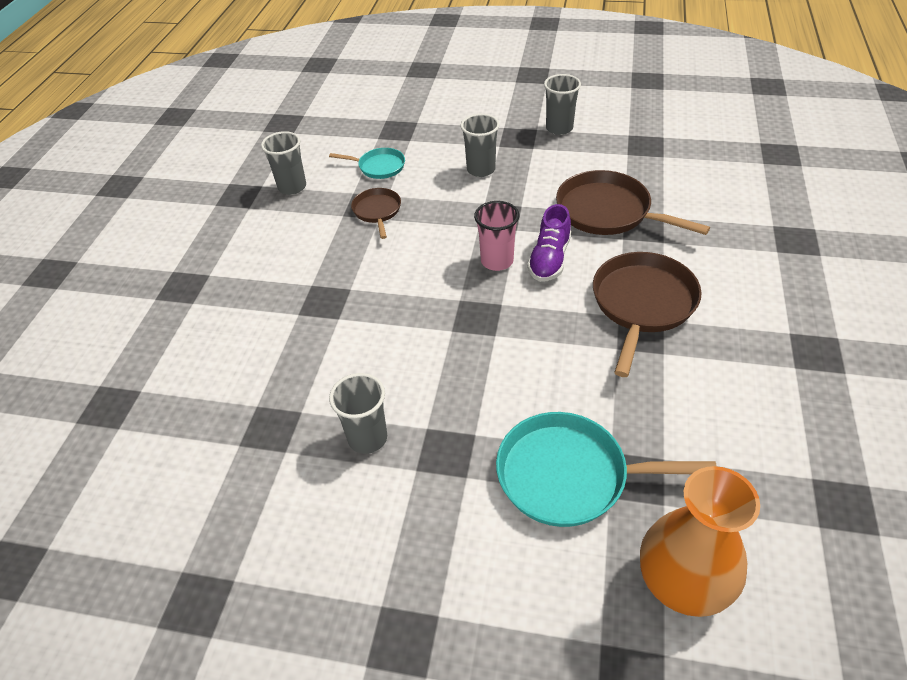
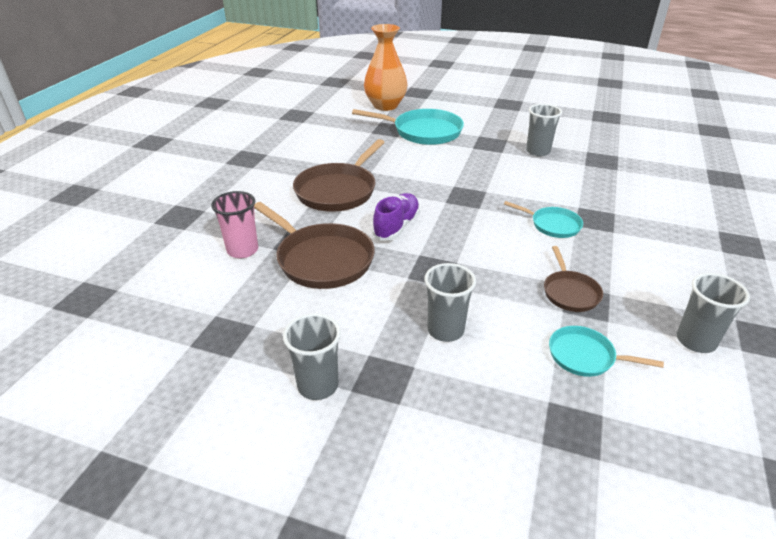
camera: 175 degrees left, 10 degrees down
pink cup [474,201,519,271] -> pink cup moved to [211,191,258,258]
none -> turquoise pan [504,201,583,238]

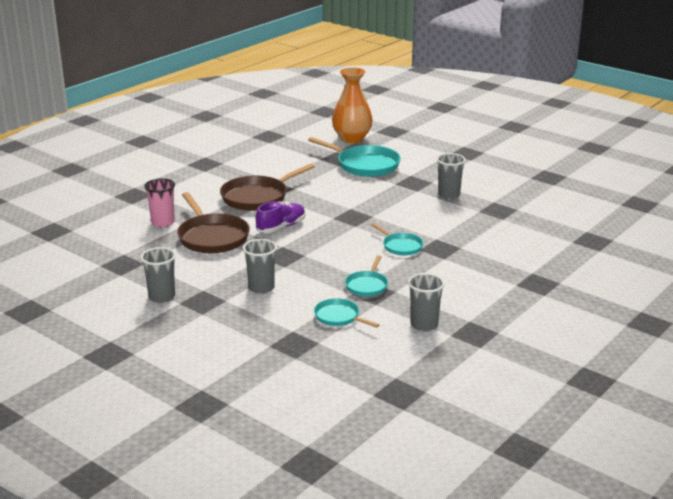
camera: 20 degrees right, 10 degrees down
brown pan [544,246,603,312] -> turquoise pan [345,255,388,296]

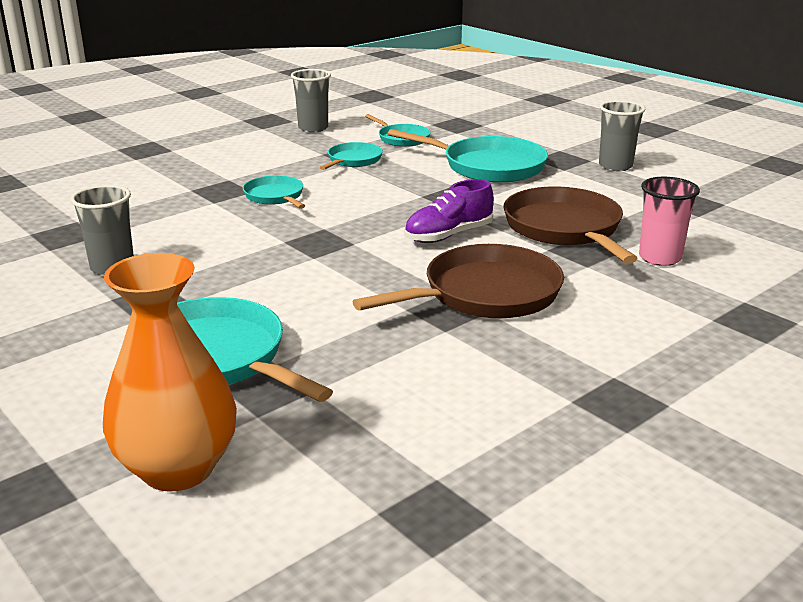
camera: 170 degrees left, 0 degrees up
grey cup [243,239,277,294] -> turquoise pan [388,129,548,183]

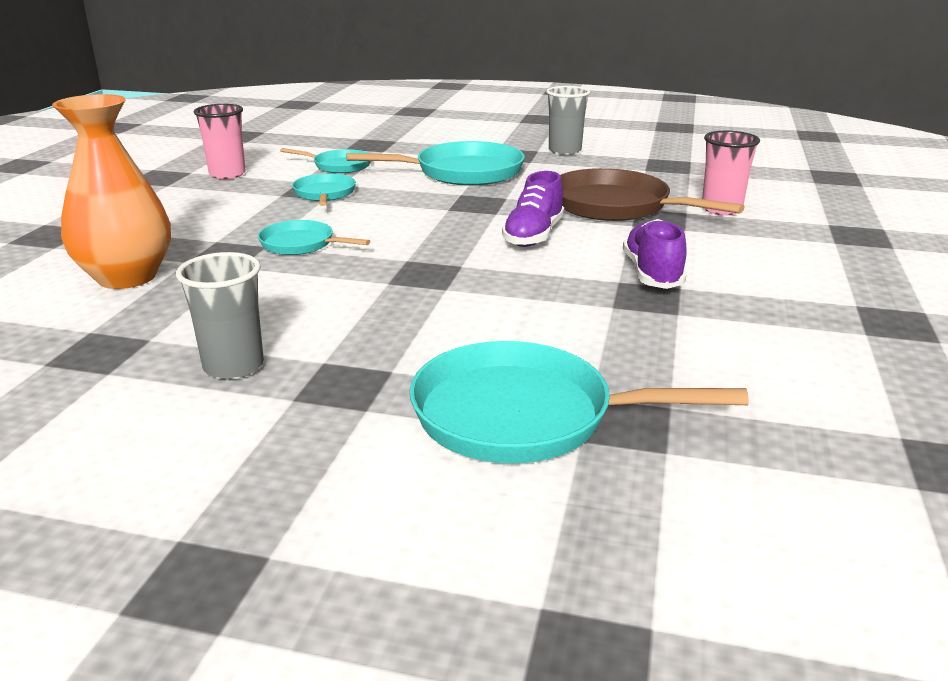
camera: 35 degrees left, 0 degrees up
orange vase [103,253,237,492] -> orange vase moved to [52,94,171,289]
grey cup [291,69,331,132] -> pink cup [194,104,246,179]
brown pan [352,244,564,318] -> purple shoe [623,219,687,289]

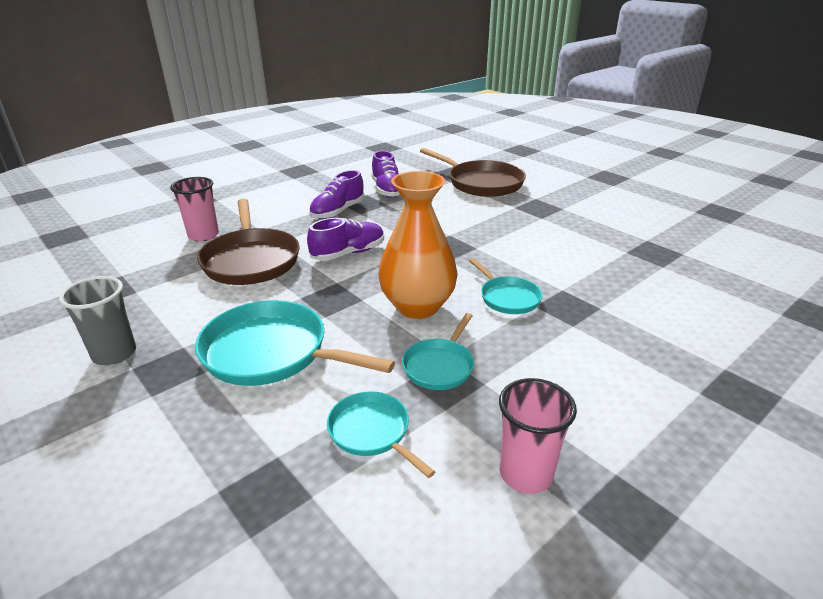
camera: 145 degrees left, 5 degrees up
orange vase [52,94,171,289] -> orange vase moved to [378,171,458,319]
grey cup [176,252,264,380] -> none
turquoise pan [410,341,749,464] -> brown pan [420,148,526,197]
none -> purple shoe [371,150,400,197]

